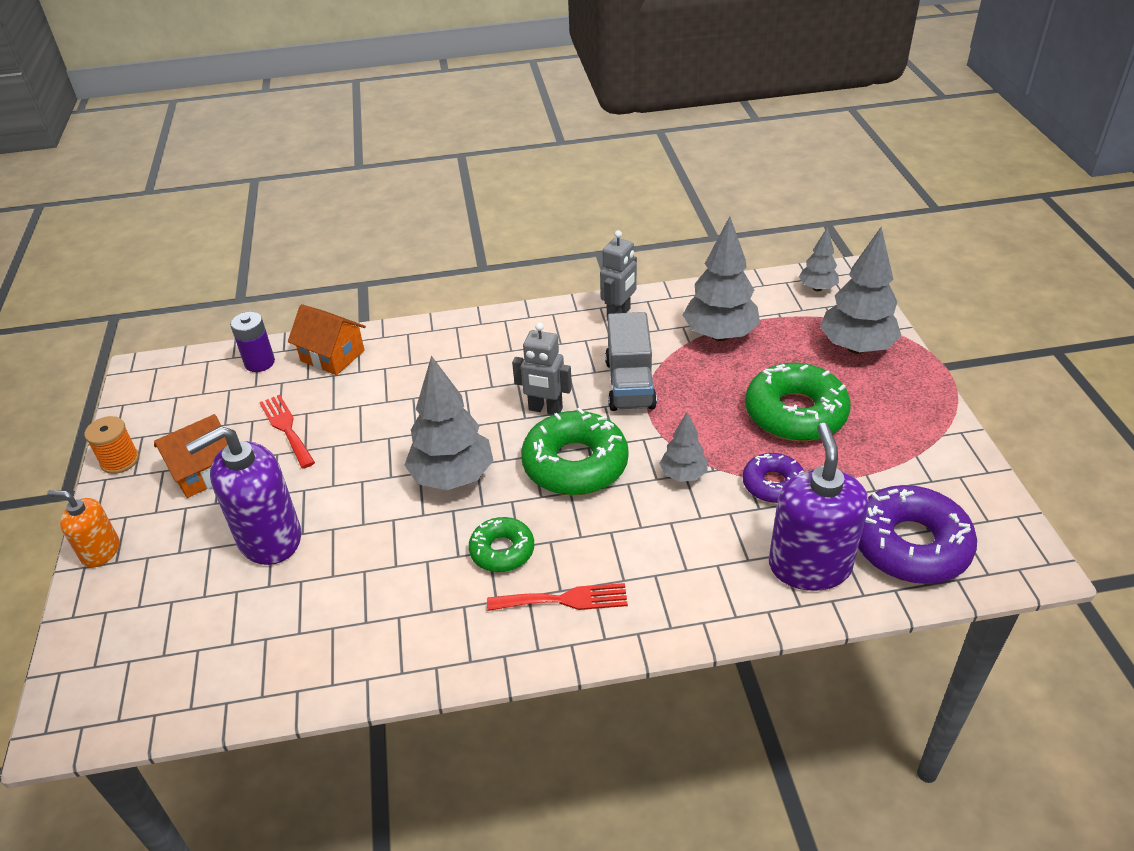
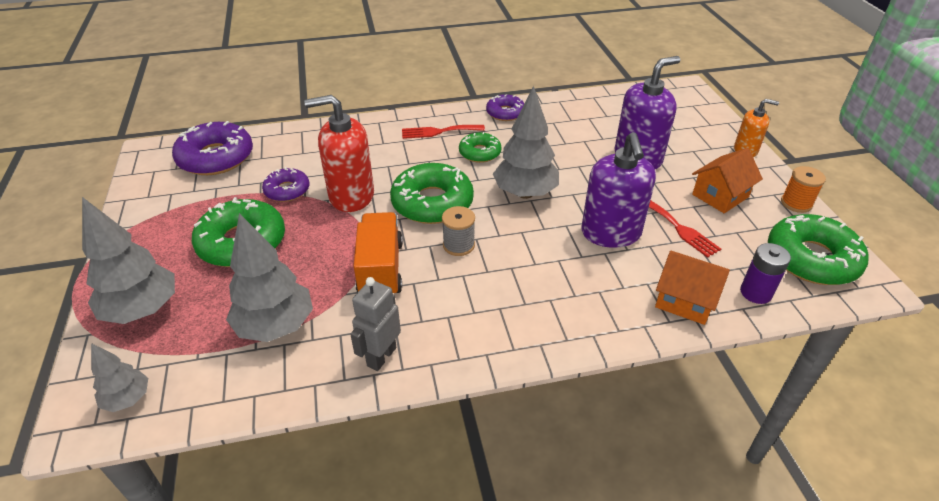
camera: 175 degrees right, 0 degrees up
grey robot [512,323,572,415] -> grey spool [442,206,475,256]
grey truck [605,312,657,411] -> orange truck [353,212,403,293]
grey tree [659,412,708,482] -> red soap dispenser [304,95,374,212]
purple soap dispenser [769,423,869,591] -> purple soap dispenser moved to [581,132,656,248]
none -> purple donut [486,94,524,121]
none -> green donut [768,214,869,285]

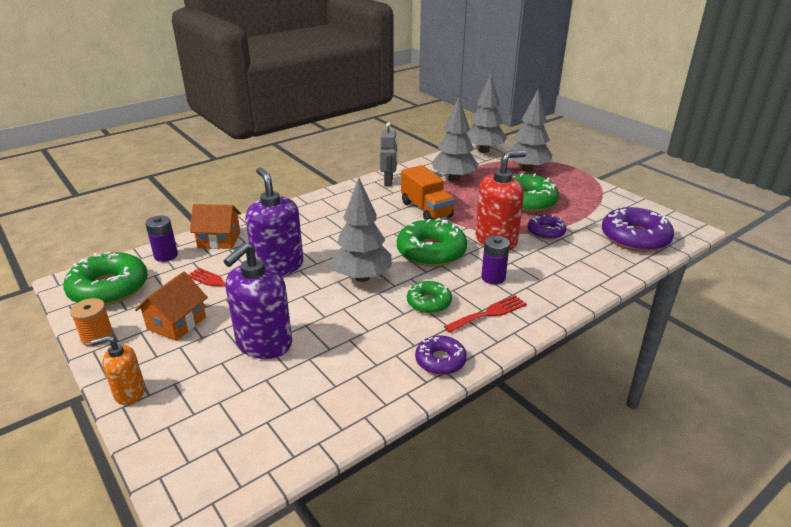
camera: 155 degrees right, 10 degrees down
grey tree [91,343,148,412] -> grey tree [466,75,507,153], size x1.83
grey spool [442,206,475,256] -> none
none -> purple battery [481,235,510,284]

